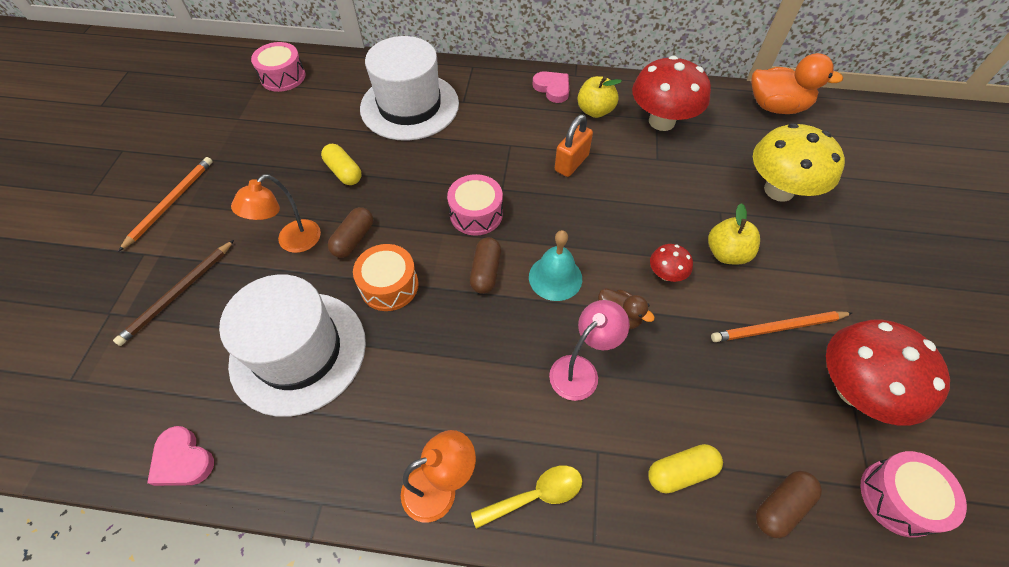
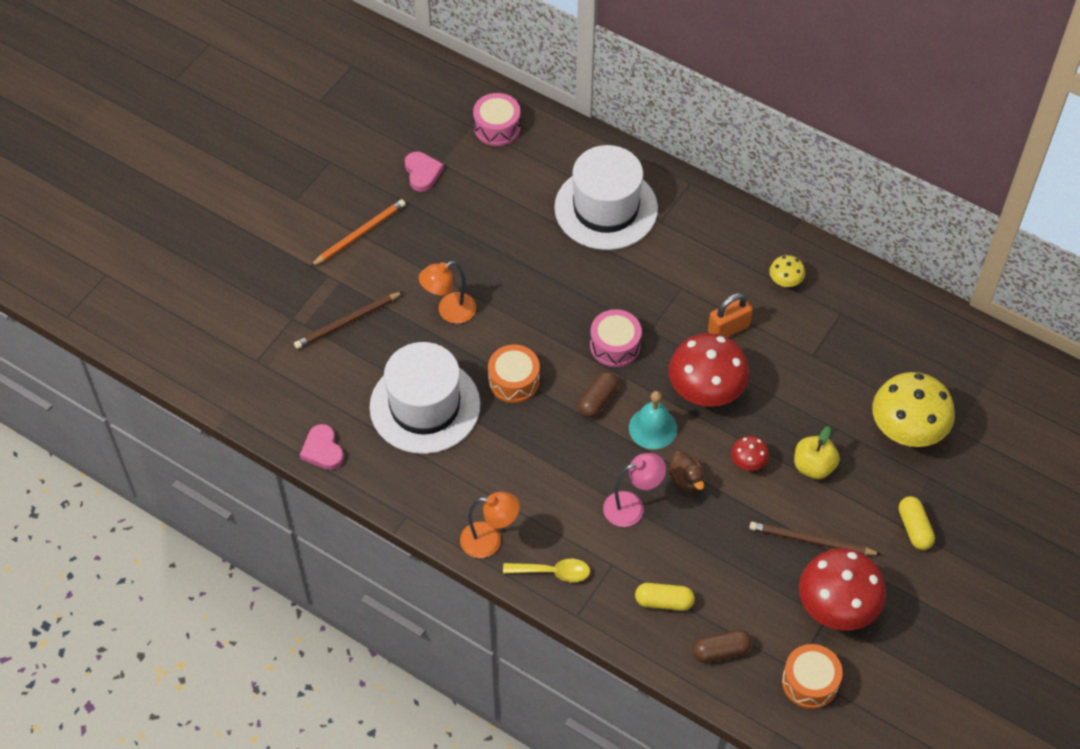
camera: 25 degrees right, 0 degrees up
yellow capsule [321,144,362,185] -> yellow capsule moved to [899,496,935,550]
brown capsule [328,207,373,258] -> none
pink heart [533,71,569,103] -> pink heart moved to [405,152,444,192]
yellow apple [578,76,622,118] -> yellow mushroom [769,255,805,287]
red mushroom [632,56,711,131] -> red mushroom moved to [669,333,749,407]
orange pencil [711,311,852,342] -> brown pencil [749,522,882,555]
orange duck [751,53,843,114] -> none
pink drum [860,451,967,537] -> orange drum [782,644,843,709]

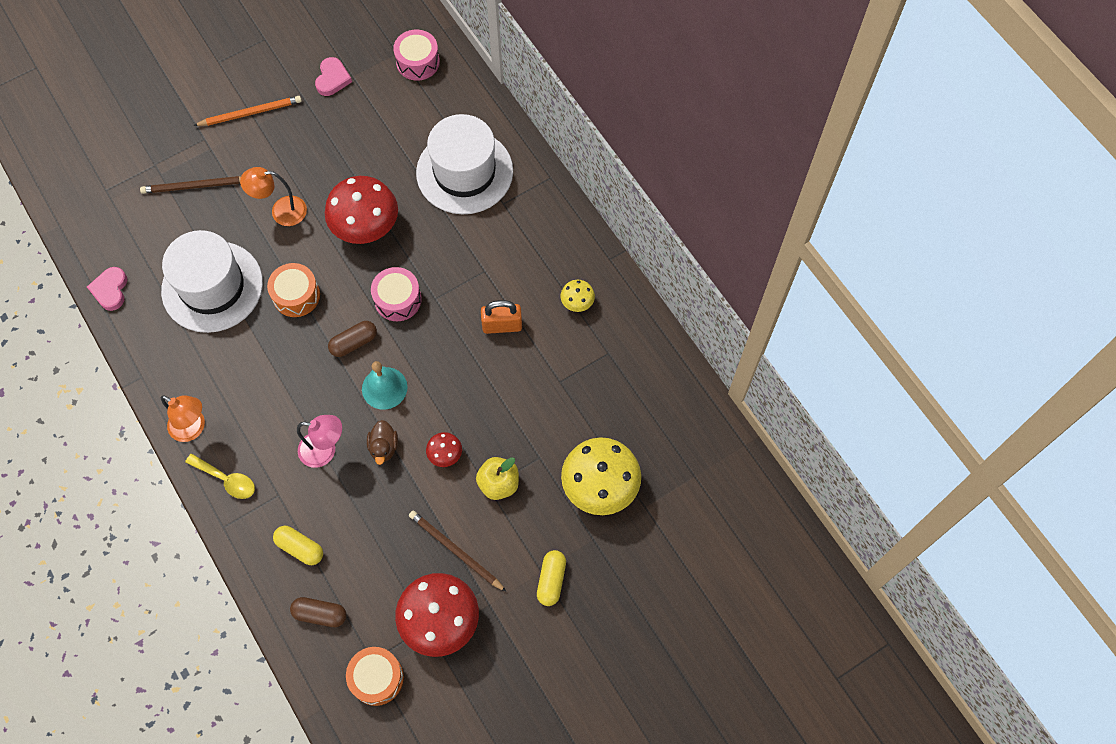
camera: 25 degrees right, 10 degrees up
red mushroom [669,333,749,407] -> red mushroom moved to [325,176,398,244]

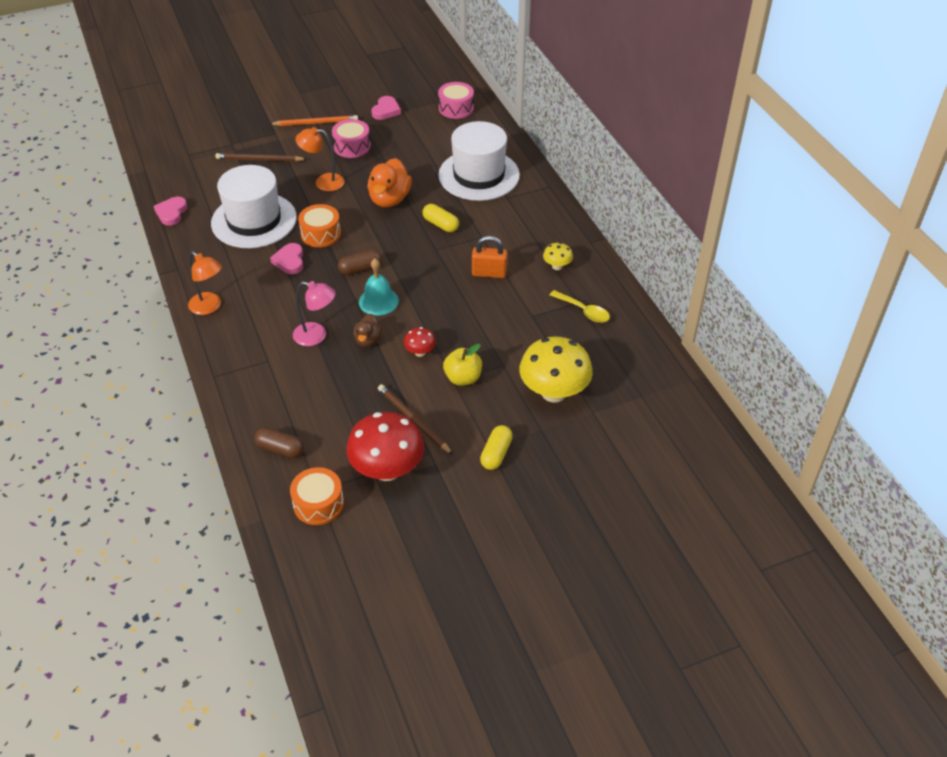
camera: 10 degrees right, 20 degrees down
yellow spoon [185,453,255,499] -> yellow spoon moved to [550,290,610,323]
yellow capsule [273,526,323,565] -> yellow capsule moved to [423,204,459,232]
red mushroom [325,176,398,244] -> orange duck [368,158,412,207]
pink drum [371,267,422,321] -> pink drum moved to [332,119,371,158]
none -> pink heart [270,243,303,274]

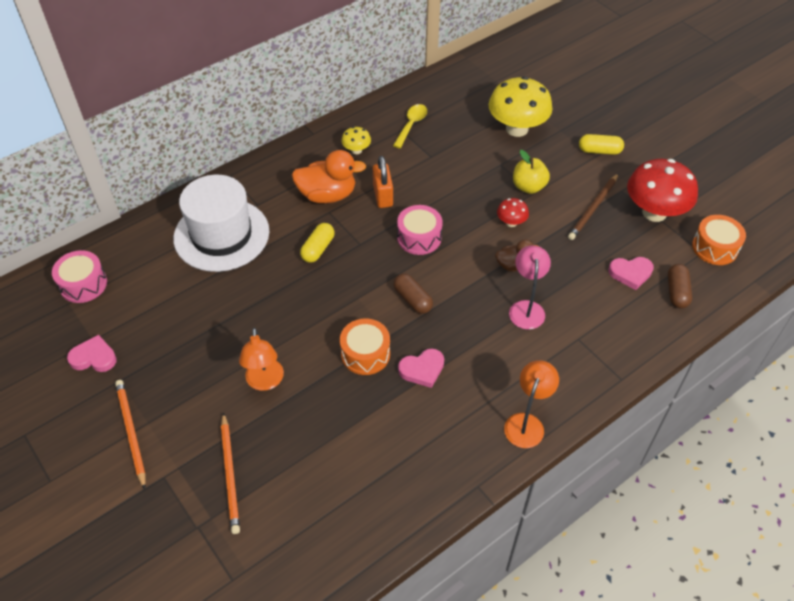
camera: 105 degrees left, 5 degrees up
pink heart [154,197,188,226] -> pink heart moved to [608,257,654,290]
white hat [211,165,297,248] -> none
brown pencil [215,153,306,162] -> orange pencil [221,412,240,534]
pink drum [332,119,371,158] -> pink drum moved to [397,205,443,255]
turquoise bell [359,258,399,315] -> none
orange duck [368,158,412,207] -> orange duck moved to [292,150,366,203]

